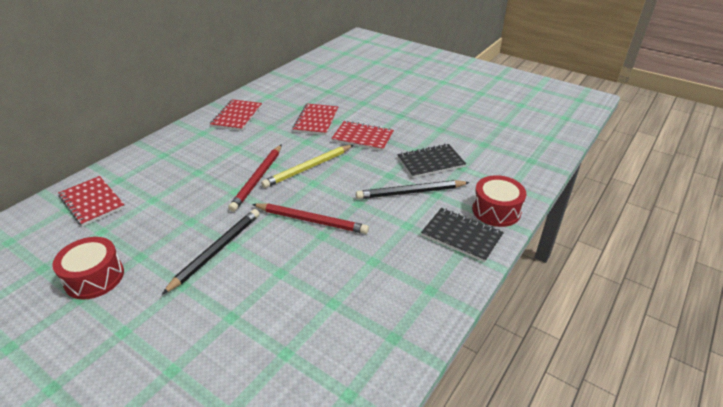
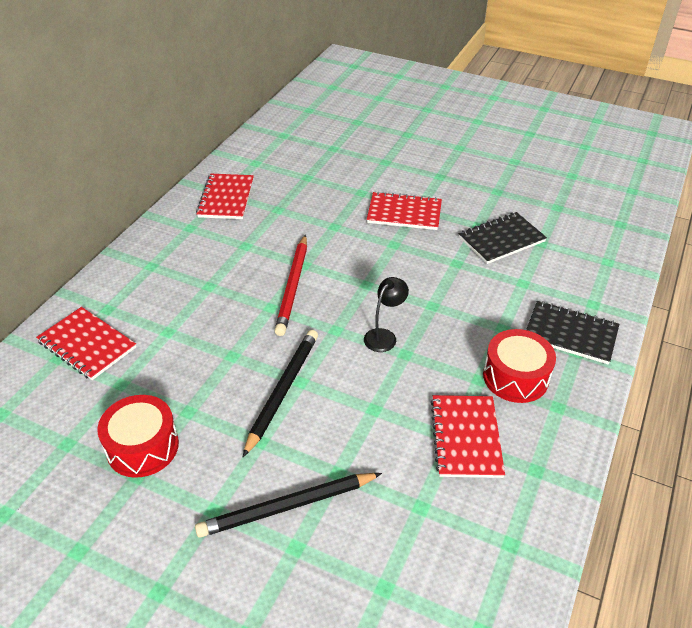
camera: 10 degrees left, 5 degrees up
red pencil [252,204,369,234] -> black lamp [364,277,409,352]
yellow pencil [261,145,353,188] -> none
red notebook [293,104,338,135] -> red notebook moved to [430,395,505,478]
black pencil [356,180,470,199] -> black pencil moved to [195,473,382,538]
red drum [472,175,526,227] -> red drum moved to [483,329,556,403]

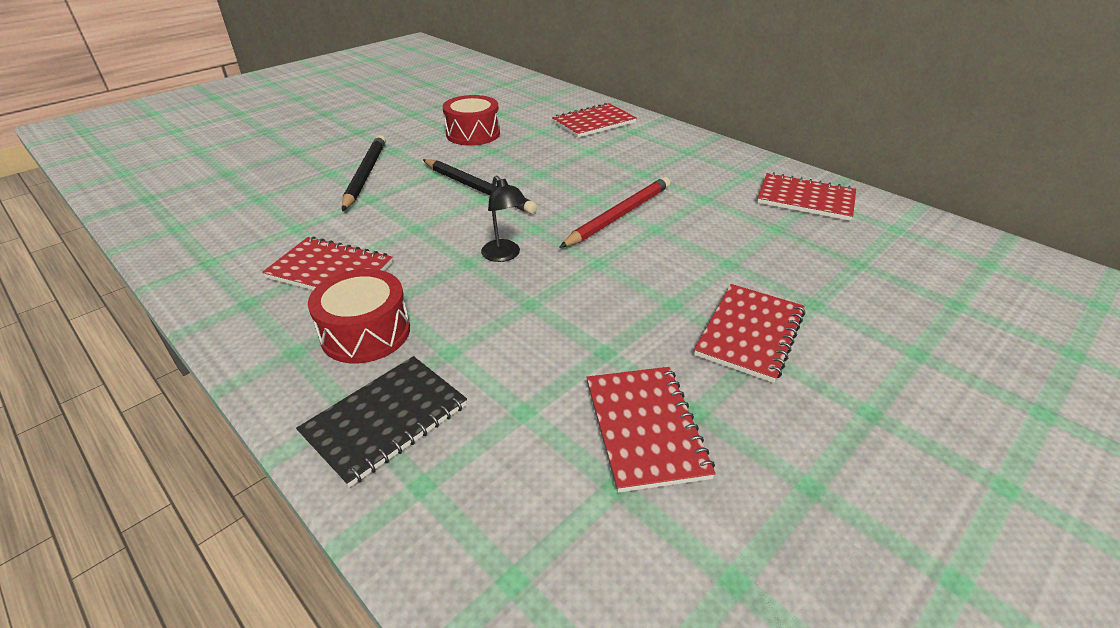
camera: 110 degrees right, 5 degrees down
red pencil [275,234,307,336] -> red pencil turned 105 degrees clockwise [559,177,670,248]
black notebook [459,212,547,264] -> red notebook [586,367,716,493]

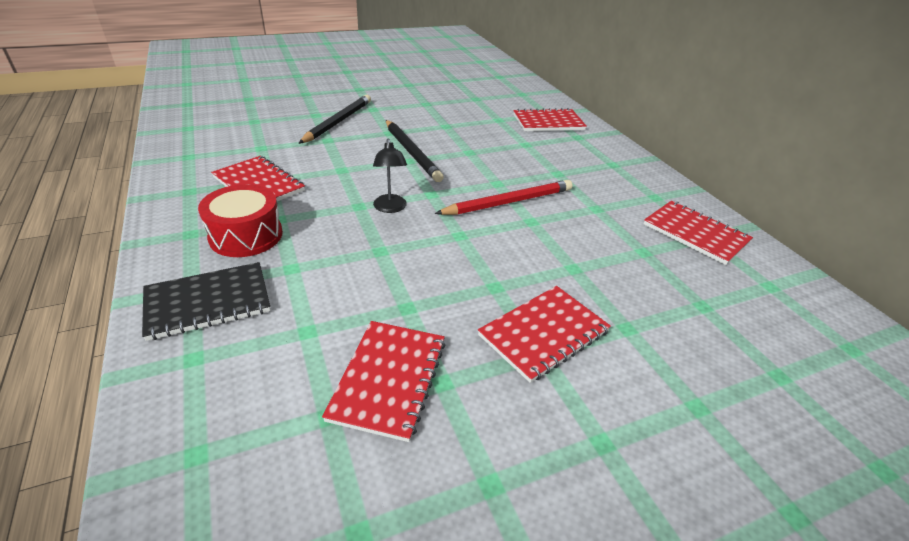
camera: 20 degrees right, 0 degrees up
red drum [443,95,500,146] -> none

